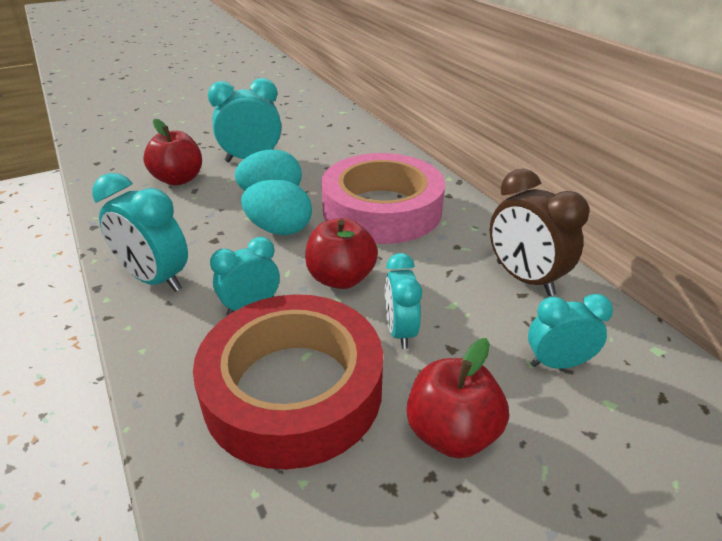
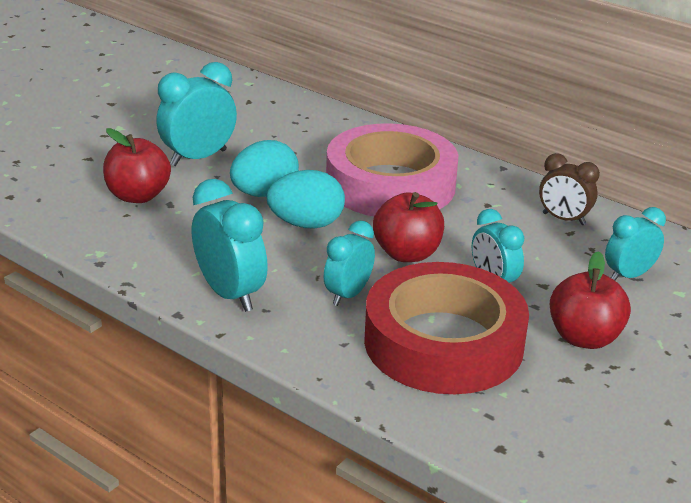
camera: 25 degrees left, 5 degrees down
turquoise clock [92,173,188,292] -> turquoise clock turned 135 degrees counterclockwise [192,179,268,312]
brown clock [490,169,590,296] -> brown clock [539,153,600,225], size x0.66

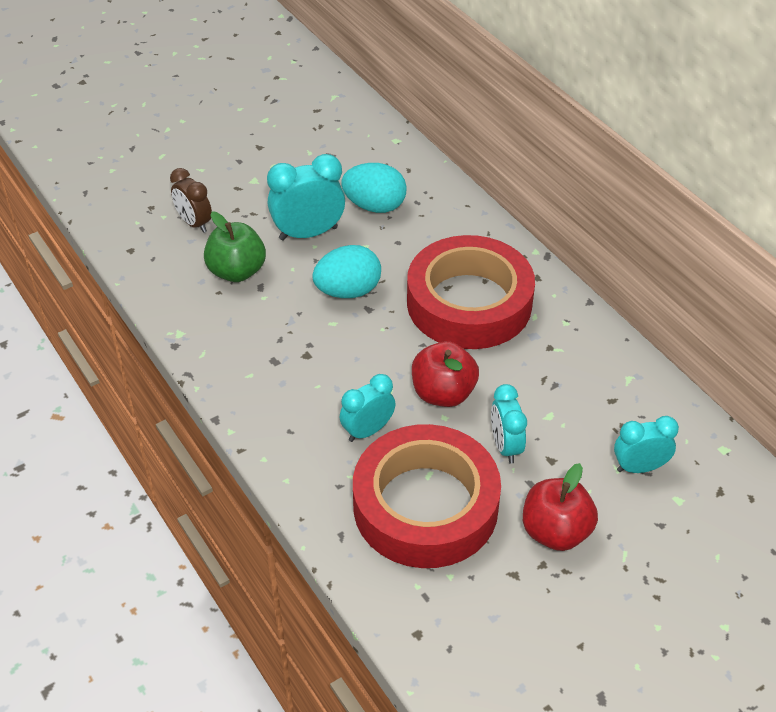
camera: 20 degrees right, 15 degrees up
red apple [103,128,171,203] -> green apple [204,212,266,282]
turquoise clock [192,179,268,312] -> none
turquoise egg [266,170,345,229] -> turquoise egg moved to [341,163,407,213]
pink tape [326,123,458,216] -> red tape [407,235,535,349]
brown clock [539,153,600,225] -> brown clock moved to [170,168,212,233]

